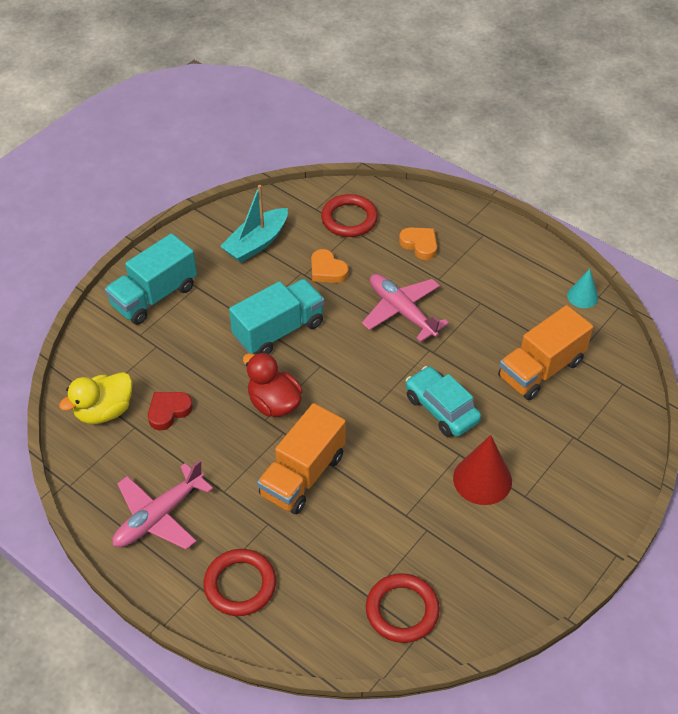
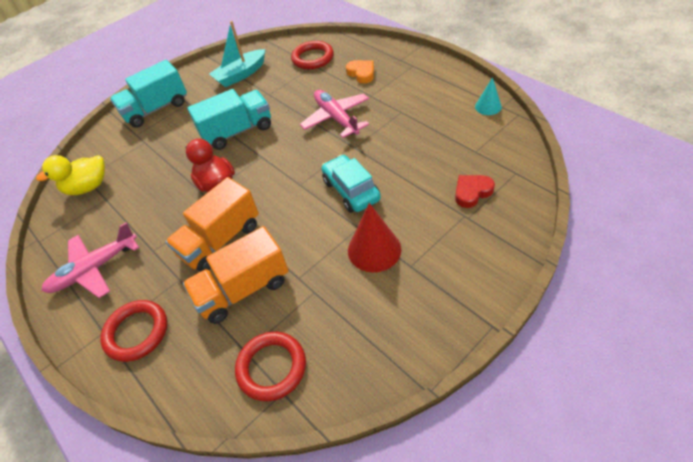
camera: 15 degrees right, 0 degrees up
red heart [148,392,193,431] -> red heart moved to [455,175,495,208]
orange heart [311,249,349,283] -> none
orange truck [498,305,593,400] -> orange truck moved to [183,226,289,324]

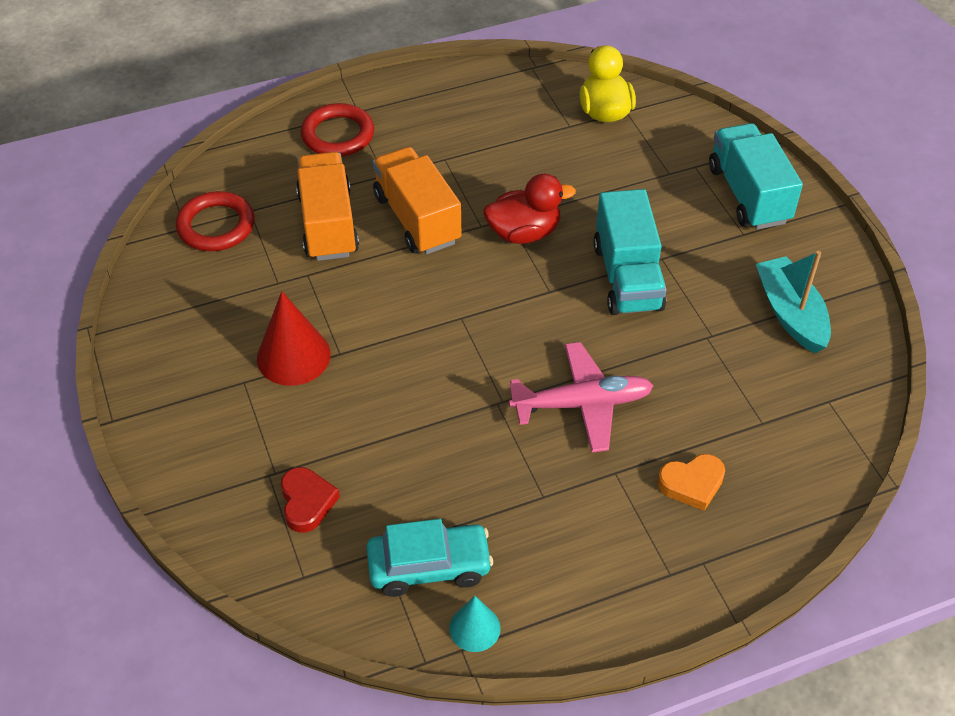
camera: 105 degrees right, 0 degrees up
pink plane [42,222,139,298] -> none
red ring [291,41,334,70] -> none
turquoise car [322,155,381,213] -> turquoise car moved to [366,519,493,597]

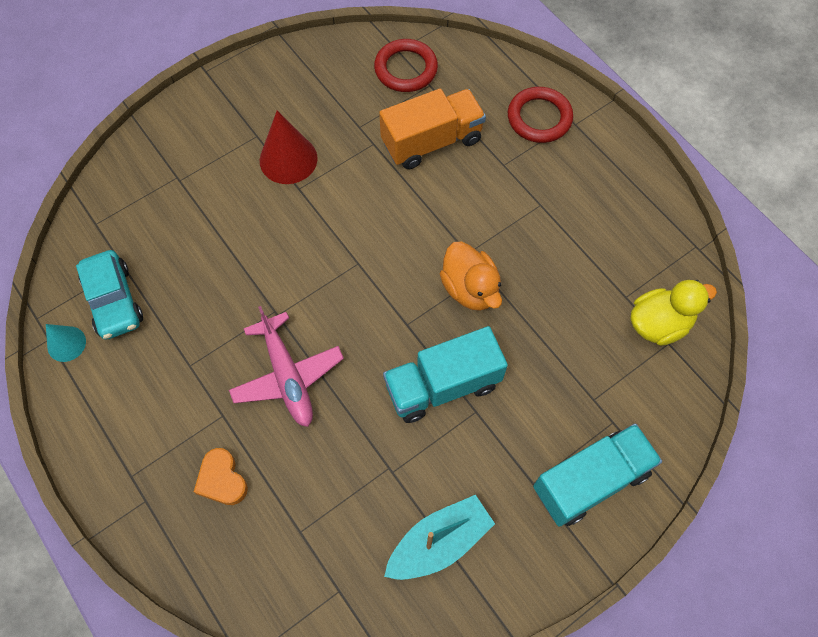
camera: 75 degrees right, 15 degrees up
red heart [281,467,340,533] -> none
orange truck [373,147,461,254] -> none
red duck [483,174,576,244] -> orange duck [440,241,502,311]

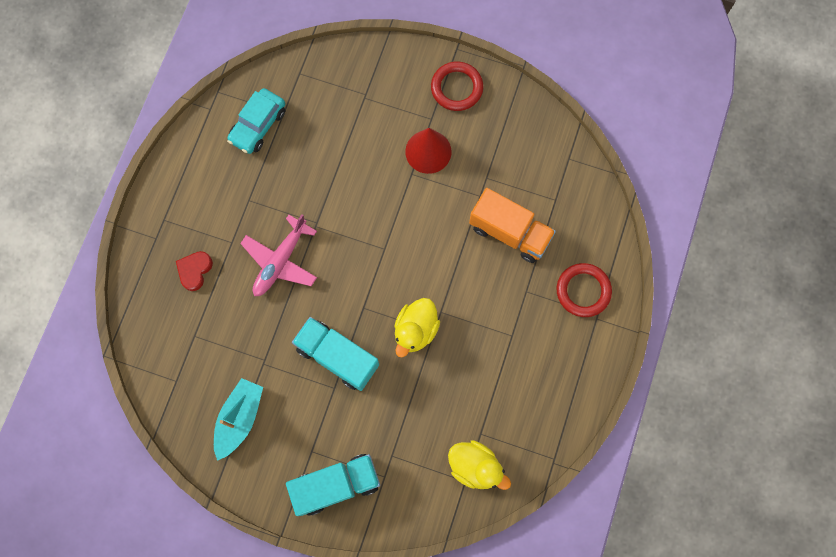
camera: 55 degrees right, 10 degrees up
turquoise cone [46,324,86,362] -> none
orange heart [194,448,248,505] -> red heart [176,251,213,291]
red ring [374,39,438,92] -> red ring moved to [431,62,483,111]
turquoise boat [384,495,495,580] -> turquoise boat turned 90 degrees counterclockwise [214,378,263,461]
orange duck [440,241,502,311] -> yellow duck [395,298,440,357]
turquoise truck [533,423,662,527] -> turquoise truck turned 45 degrees counterclockwise [286,454,380,516]

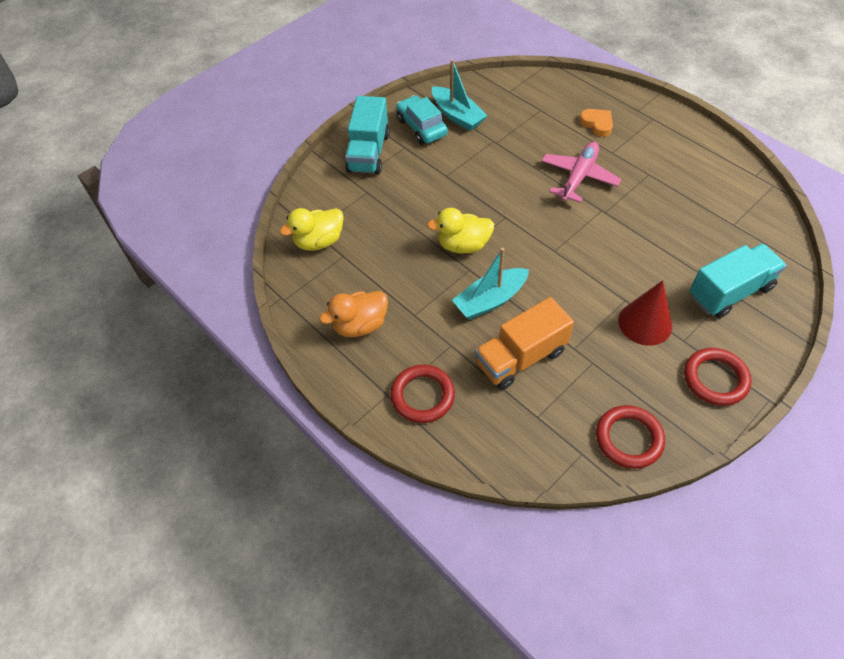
camera: 120 degrees right, 20 degrees down
red heart [176,251,213,291] -> orange heart [579,109,613,137]
turquoise car [227,88,286,154] -> turquoise car moved to [396,95,448,145]
pink plane [240,214,317,296] -> pink plane turned 60 degrees clockwise [541,142,621,203]
turquoise truck [292,317,379,391] -> turquoise truck moved to [690,244,787,318]
yellow duck [395,298,440,357] -> yellow duck turned 60 degrees counterclockwise [427,208,494,253]
none -> orange duck [319,291,388,337]
none -> turquoise boat [452,248,529,319]
none -> red ring [596,405,665,469]

